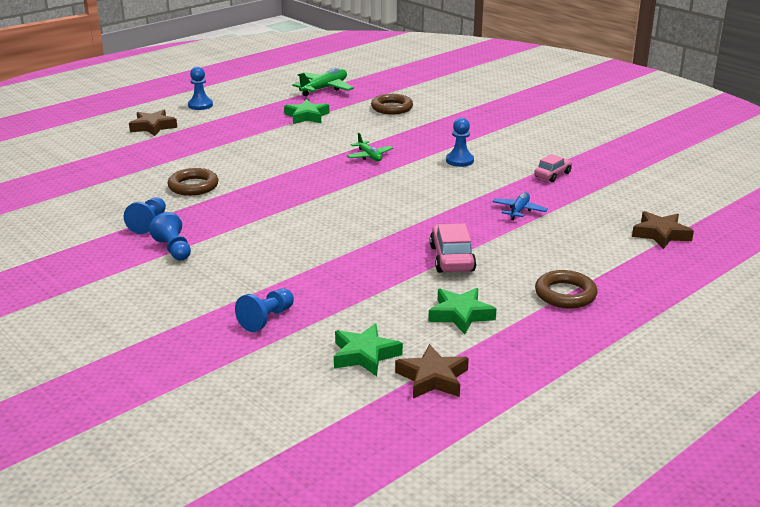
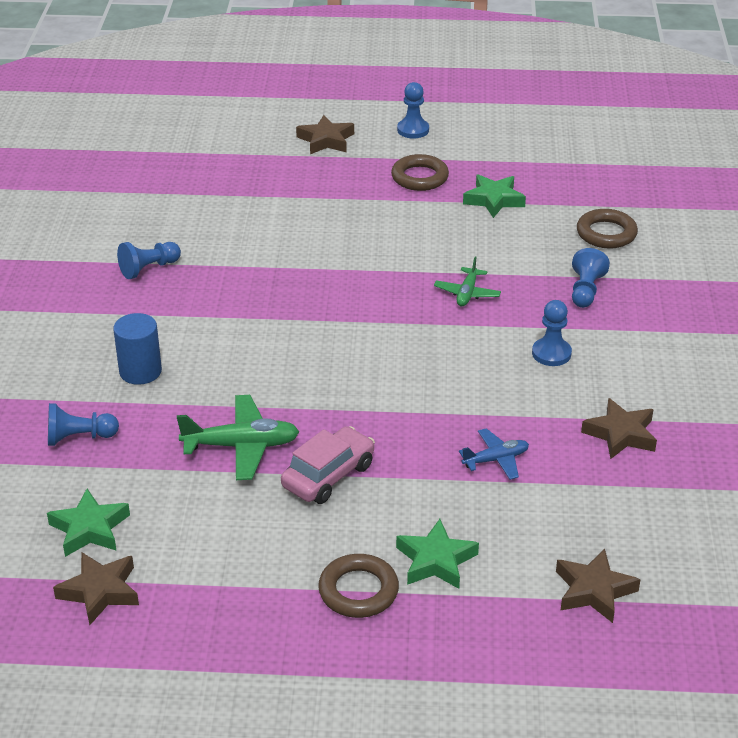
camera: 45 degrees right, 10 degrees up
blue pawn [149,212,191,260] -> blue pawn moved to [572,248,610,308]
brown ring [168,168,218,196] -> brown ring moved to [391,154,449,191]
green plane [292,68,354,96] -> green plane moved to [177,395,299,480]
green star [428,288,496,334] -> green star moved to [396,519,479,589]
pink car [534,154,572,182] -> brown star [581,398,657,459]
none -> blue cylinder [113,313,162,385]

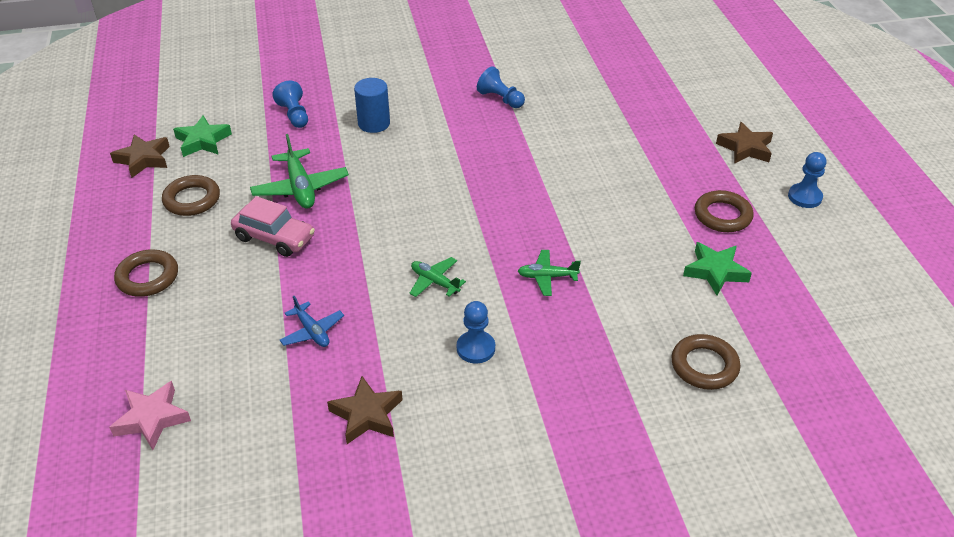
camera: 75 degrees right, 5 degrees up
green star [396,519,479,589] -> none
brown star [556,549,641,623] -> pink star [109,381,191,450]
blue pawn [572,248,610,308] -> none
none -> brown ring [162,175,220,216]
none -> green plane [409,257,466,297]

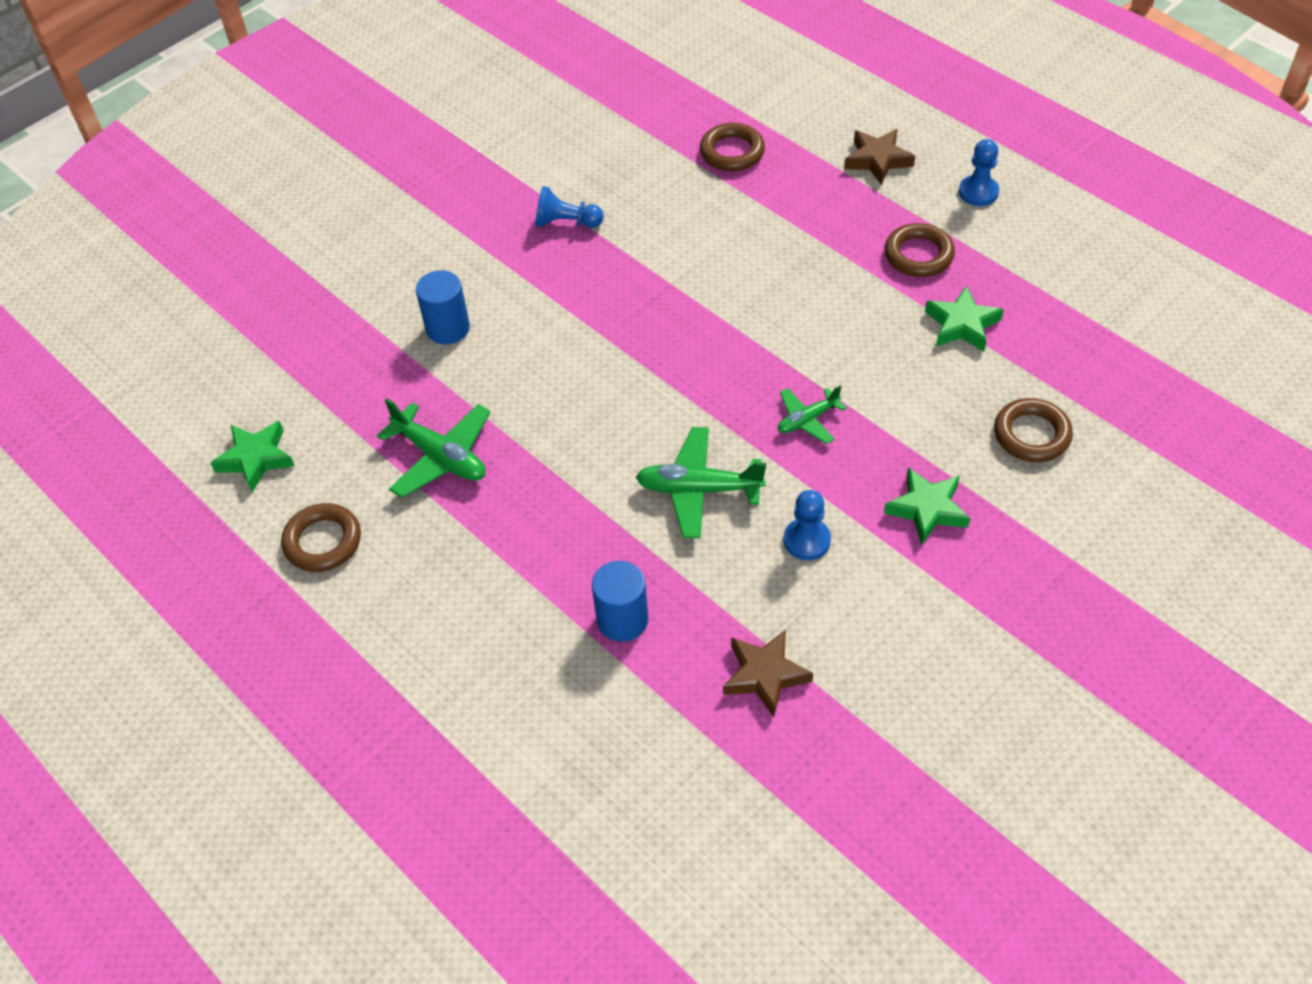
camera: 30 degrees left, 10 degrees up
pink star [109,381,191,450] -> none
brown star [110,135,170,178] -> none
brown ring [114,249,178,297] -> brown ring moved to [700,123,765,171]
pink car [231,196,315,257] -> none
blue pawn [272,81,308,128] -> none
blue plane [279,296,344,347] -> blue cylinder [592,561,648,642]
green plane [409,257,466,297] -> green plane [636,427,766,539], size x1.65
none -> green star [884,467,970,545]

